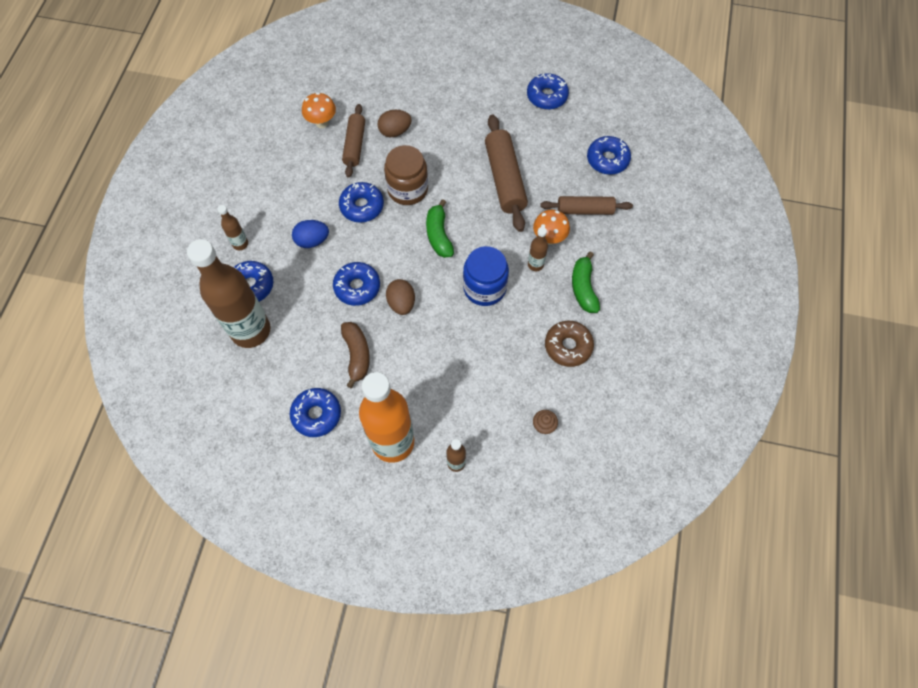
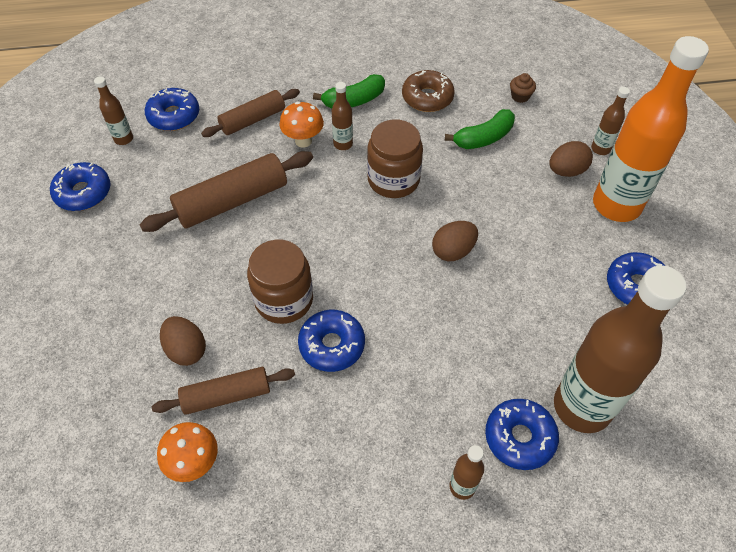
camera: 110 degrees left, 10 degrees down
blue egg [292,220,329,248] -> none
blue donut [333,262,380,306] -> none
brown banana [341,322,370,388] -> none
green banana [426,199,454,258] -> green banana moved to [445,109,515,149]
blue jar [463,246,509,306] -> brown jar [367,119,423,198]
brown rolling pin [540,196,633,215] -> brown rolling pin turned 75 degrees clockwise [201,89,300,137]
none -> brown bottle [94,76,133,145]
none -> brown egg [549,141,593,177]

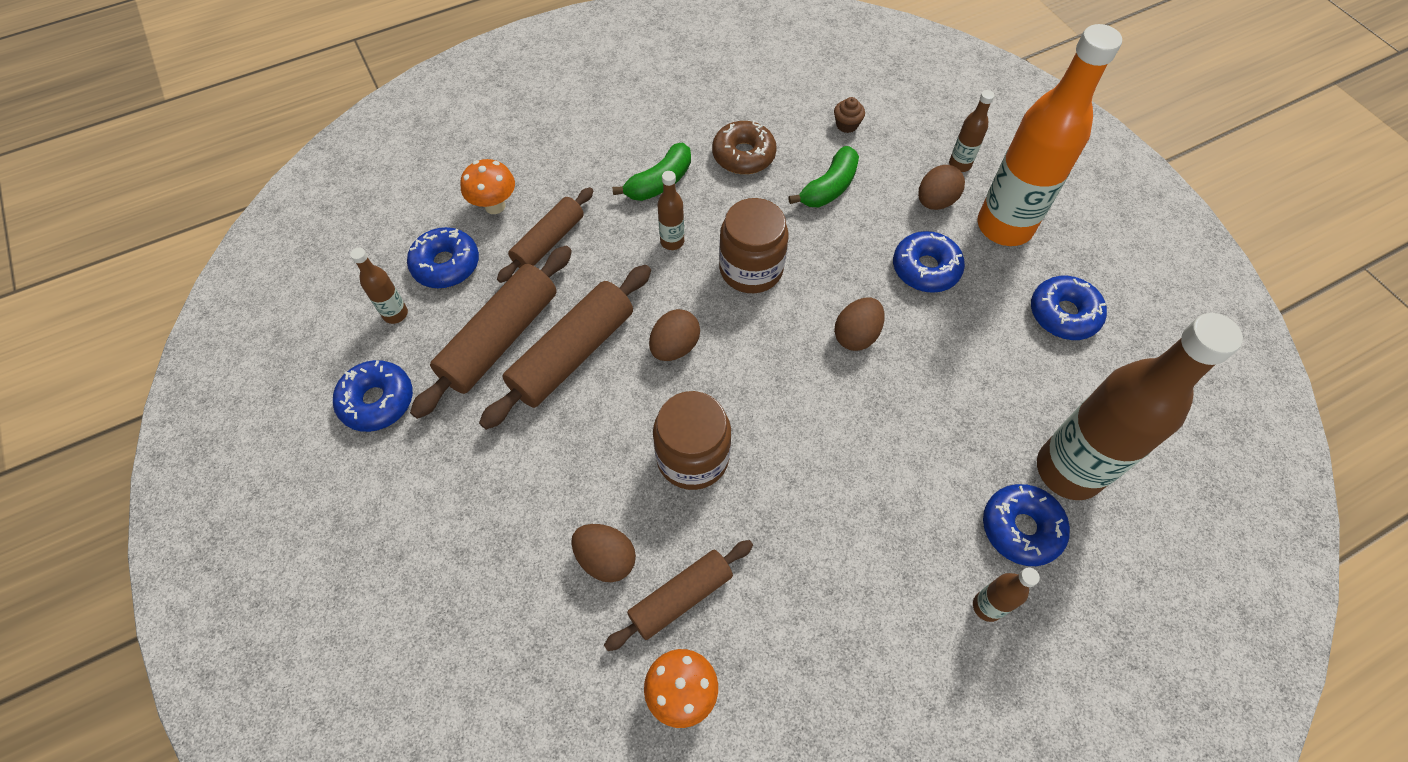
camera: 20 degrees left, 5 degrees up
orange mushroom [280,101,324,148] -> orange mushroom moved to [461,159,515,214]
blue donut [298,310,365,372] -> blue donut moved to [893,231,965,293]
none -> brown rolling pin [410,246,572,419]
none -> brown egg [649,309,700,361]

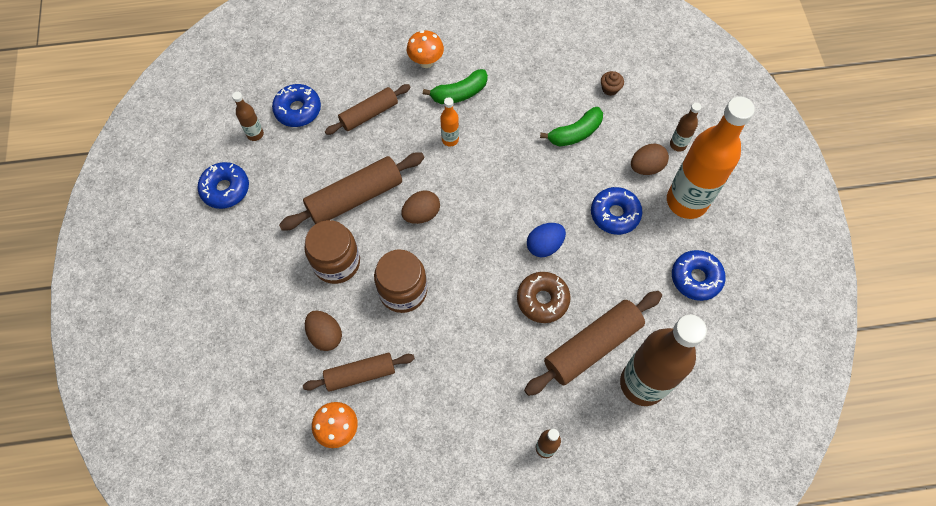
camera: 20 degrees right, 5 degrees up
brown rolling pin [410,246,572,419] -> brown rolling pin moved to [524,291,662,396]
orange mushroom [461,159,515,214] -> orange mushroom moved to [407,30,444,68]
brown bottle [657,171,684,250] -> orange bottle [440,97,459,147]
brown donut [712,120,777,174] -> brown donut moved to [517,272,571,323]
brown jar [719,198,788,293] -> brown jar moved to [305,220,360,284]
brown egg [834,297,885,351] -> blue egg [527,223,566,257]
blue donut [983,484,1070,566] -> none

